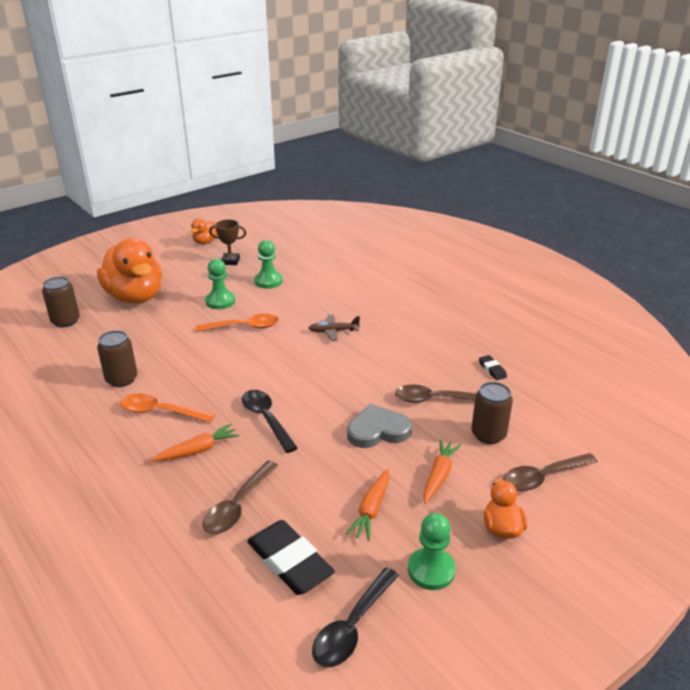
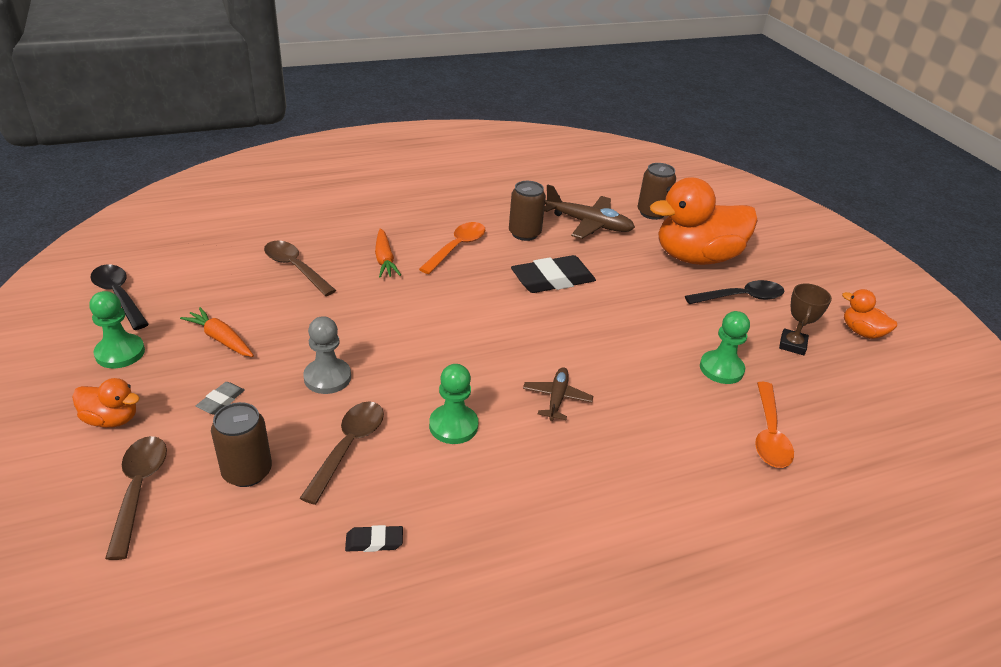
camera: 105 degrees right, 5 degrees up
orange spoon [196,314,279,332] -> orange spoon moved to [755,382,794,468]
green pawn [205,259,235,309] -> green pawn moved to [429,364,478,444]
black spoon [242,390,298,453] -> black spoon moved to [685,280,784,304]
black eraser [247,520,335,595] -> black eraser moved to [511,255,596,293]
grey heart [347,404,412,448] -> grey pawn [303,316,351,394]
orange carrot [423,439,461,503] -> grey eraser [196,382,245,415]
none -> brown plane [544,185,635,239]

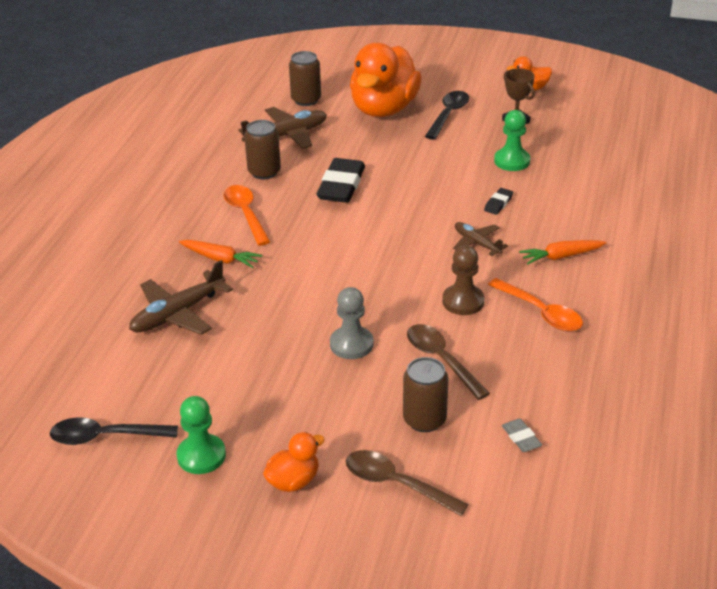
camera: 50 degrees left, 0 degrees up
orange carrot [180,307,254,357] -> orange carrot moved to [519,240,607,265]
grey eraser [196,382,245,415] -> grey eraser moved to [502,418,542,452]
brown spoon [264,241,336,296] -> brown plane [129,260,233,335]
black eraser [345,525,403,552] -> black eraser moved to [484,188,513,215]
green pawn [429,364,478,444] -> brown pawn [442,245,485,315]
orange spoon [755,382,794,468] -> orange spoon moved to [488,278,583,331]

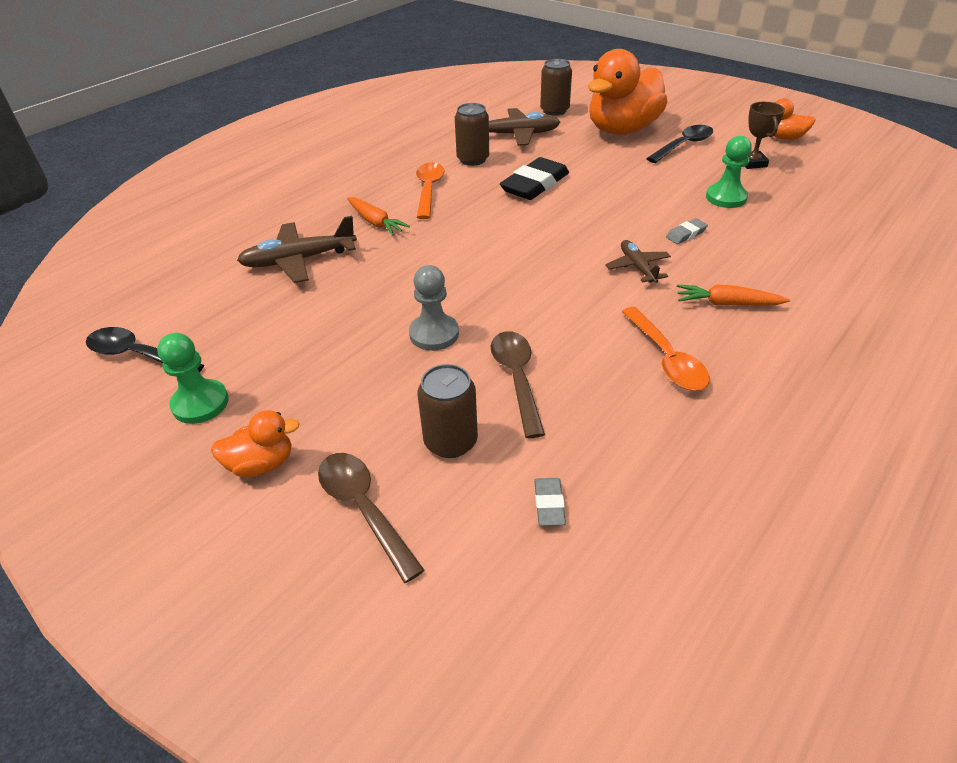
camera: 25 degrees right, 5 degrees up
brown pawn [442,245,485,315] -> none
black eraser [484,188,513,215] -> grey eraser [666,218,708,244]

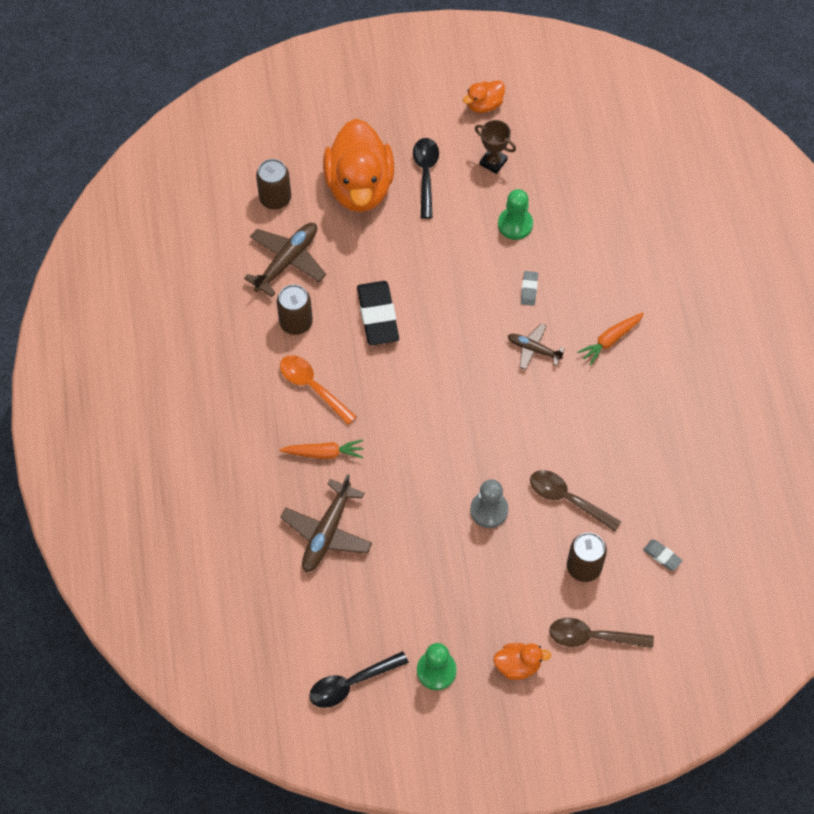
camera: 50 degrees left, 20 degrees up
orange duck [211,410,300,477] -> orange duck turned 60 degrees clockwise [493,643,551,680]
orange spoon [622,307,710,391] -> none

